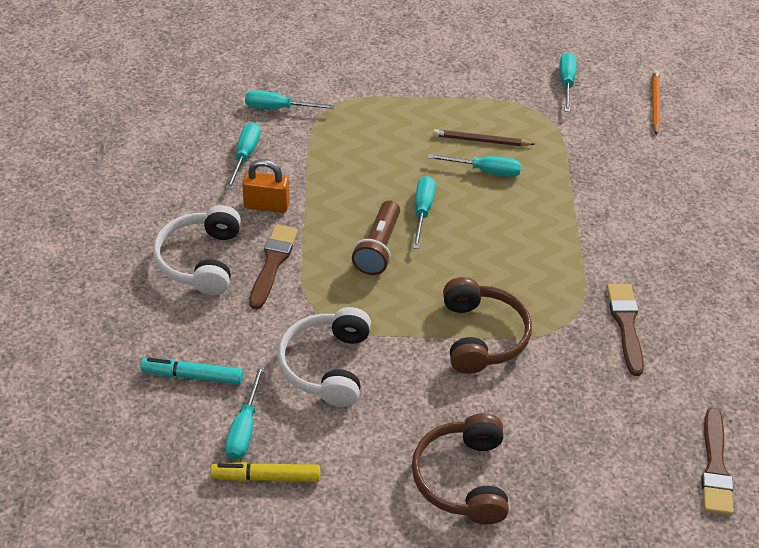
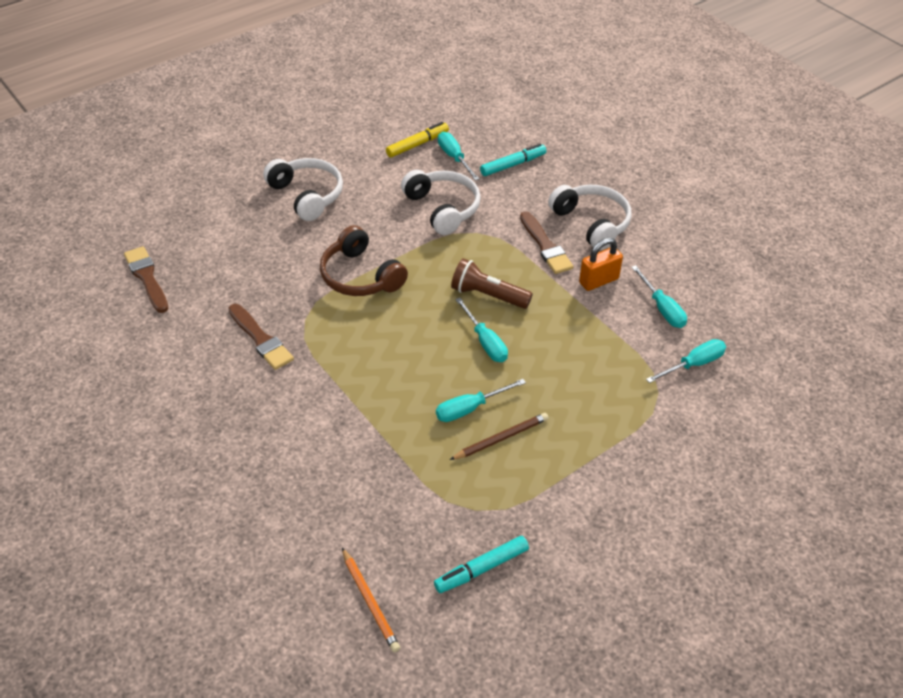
camera: 145 degrees right, 0 degrees up
brown flashlight [352,200,400,275] -> brown flashlight turned 45 degrees counterclockwise [451,258,533,309]
brown headphones [412,413,509,525] -> white headphones [263,158,343,221]
turquoise screwdriver [560,52,577,112] -> turquoise marker [434,536,529,593]

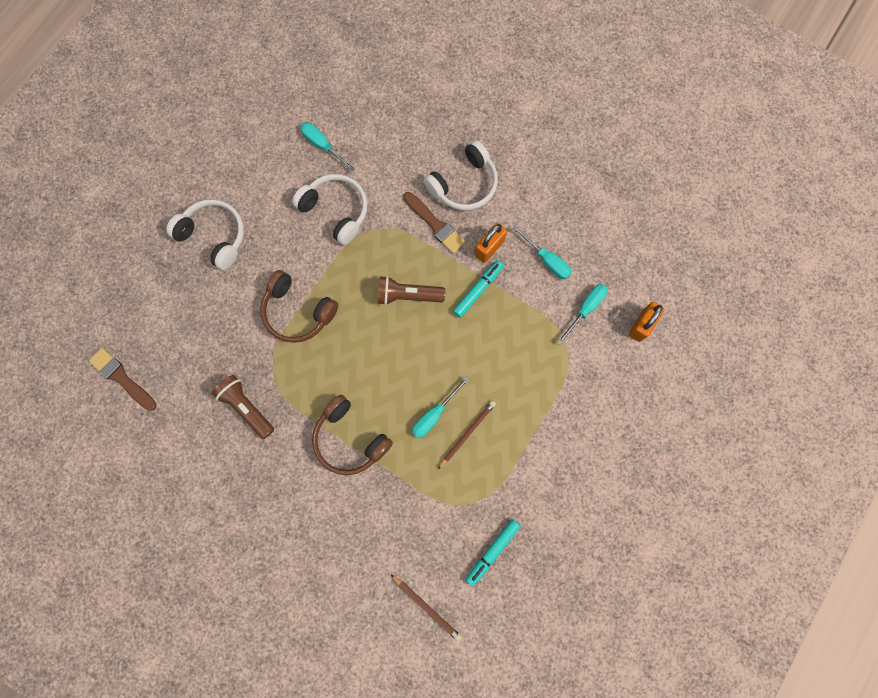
camera: 20 degrees left, 30 degrees up
brown brush [228,304,294,370] -> brown flashlight [212,375,274,439]
orange pencil [342,548,400,652] -> brown pencil [391,575,462,642]
yellow marker [386,122,449,158] -> none
turquoise screwdriver [455,298,508,362] -> none
turquoise marker [480,144,546,176] -> turquoise marker moved to [453,260,504,318]
white headphones [548,184,632,250] -> white headphones turned 105 degrees clockwise [424,140,498,211]
none -> brown headphones [312,395,393,475]
none -> orange padlock [629,302,664,342]

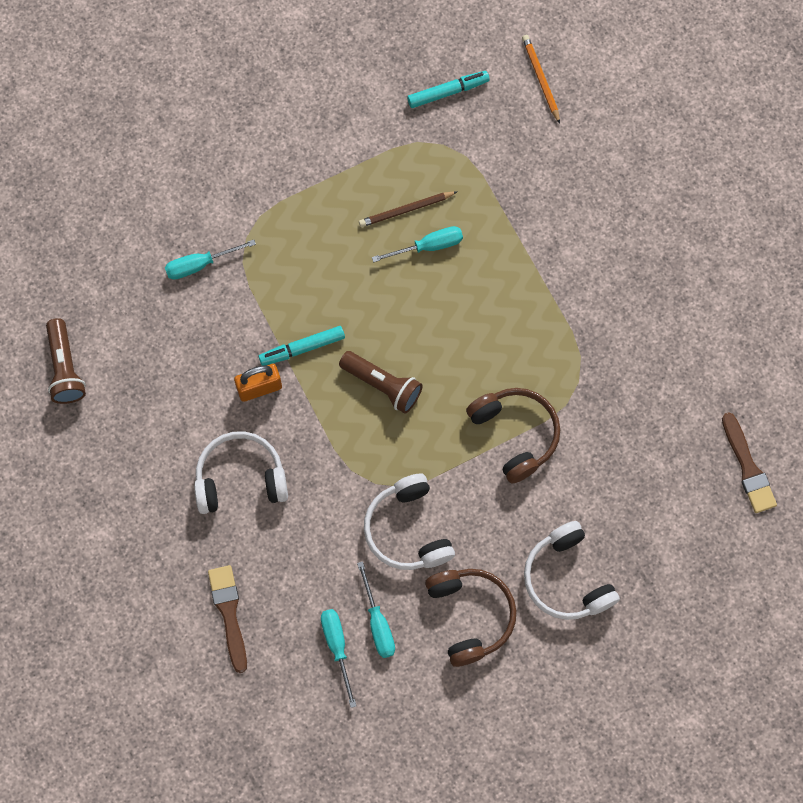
camera: 150 degrees left, 5 degrees down
brown flashlight [212,375,274,439] -> brown flashlight moved to [46,318,86,404]
brown headphones [312,395,393,475] -> brown headphones moved to [425,569,517,667]
brown pencil [391,575,462,642] -> orange pencil [522,35,560,124]
brown brush [403,192,466,253] -> brown brush moved to [208,565,247,673]
turquoise screwdriver [512,225,572,279] -> turquoise screwdriver moved to [321,609,357,708]
orange padlock [629,302,664,342] -> none

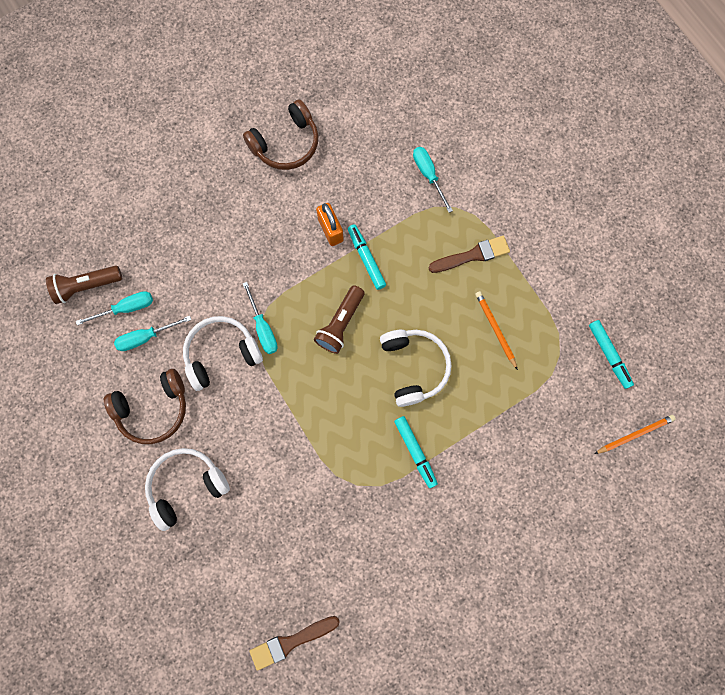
camera: 85 degrees right, 5 degrees up
brown flashlight [46,318,86,404] -> brown flashlight moved to [46,265,122,304]
white headphones [194,431,288,514] -> white headphones moved to [380,330,451,407]
brown brush [208,565,247,673] -> brown brush moved to [429,236,510,273]
brown pencil [359,191,458,227] -> orange pencil [475,291,518,370]
turquoise screwdriver [372,226,463,262] -> turquoise screwdriver moved to [243,282,278,354]
brown headphones [466,388,560,484] -> brown headphones moved to [243,99,318,170]
none -> turquoise marker [394,416,438,488]

